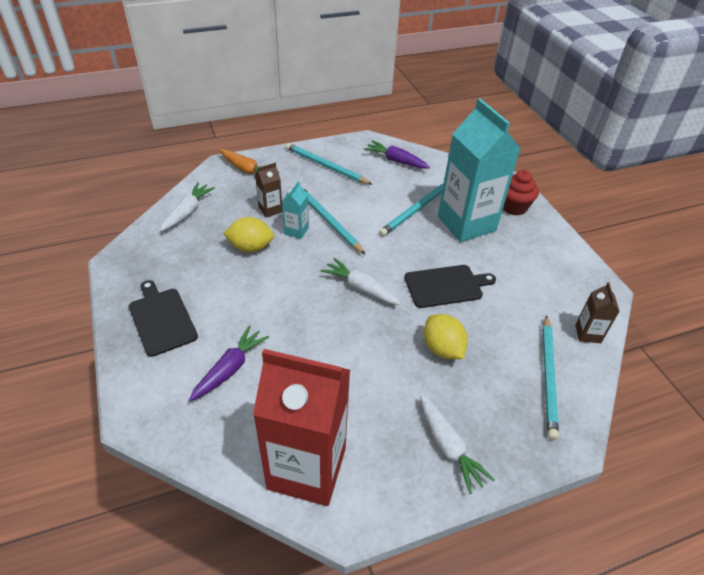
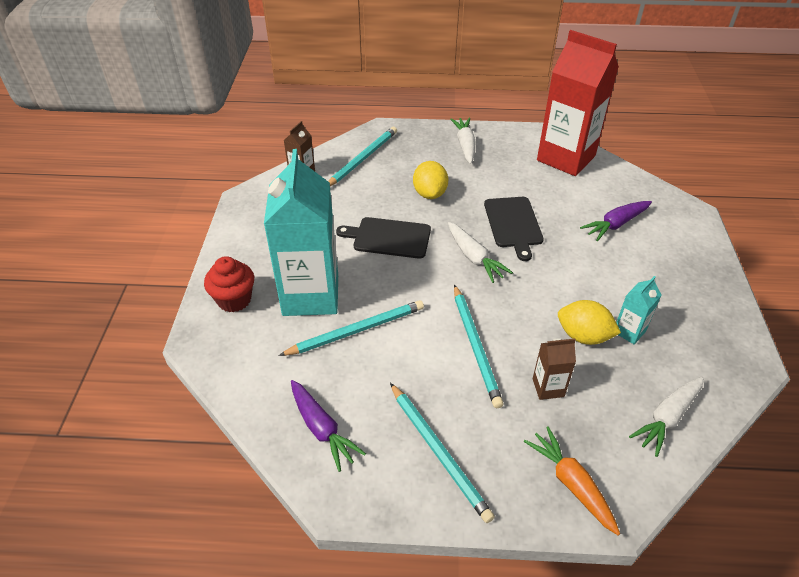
camera: 155 degrees left, 0 degrees up
black cutting board [129,280,198,357] -> black cutting board moved to [484,197,544,261]
turquoise carton [282,181,309,239] -> turquoise carton moved to [616,276,661,344]

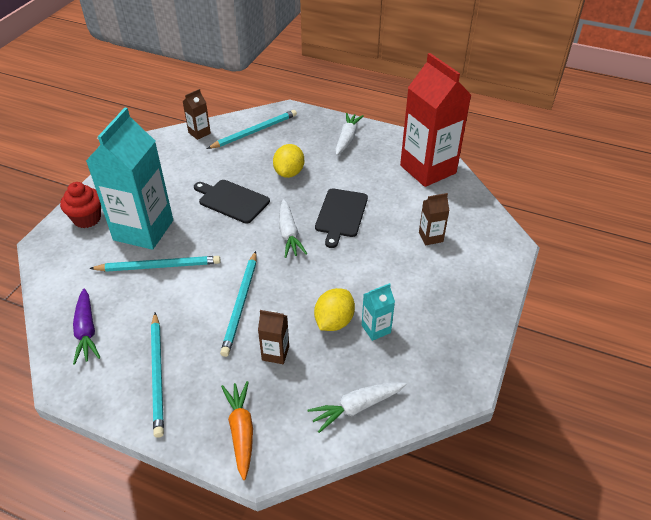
camera: 20 degrees right, 0 degrees up
yellow lemon [558,300,621,345] -> yellow lemon turned 75 degrees clockwise [314,288,355,331]
purple carrot [580,201,652,241] -> brown carton [419,193,450,245]

